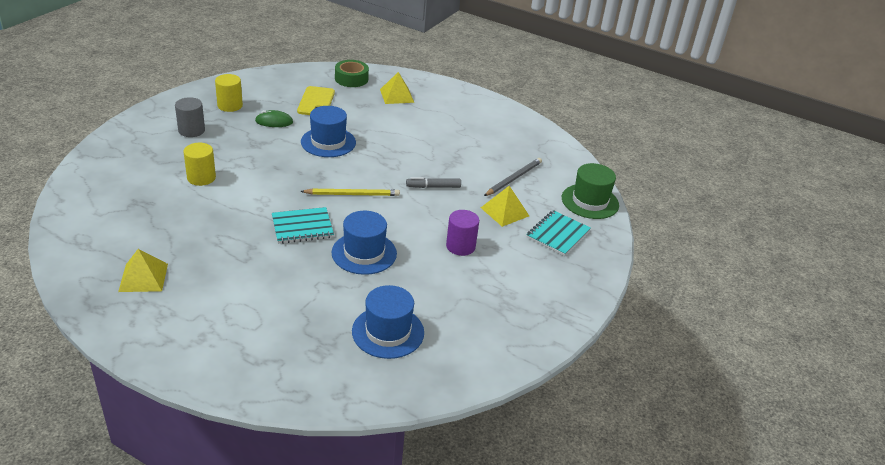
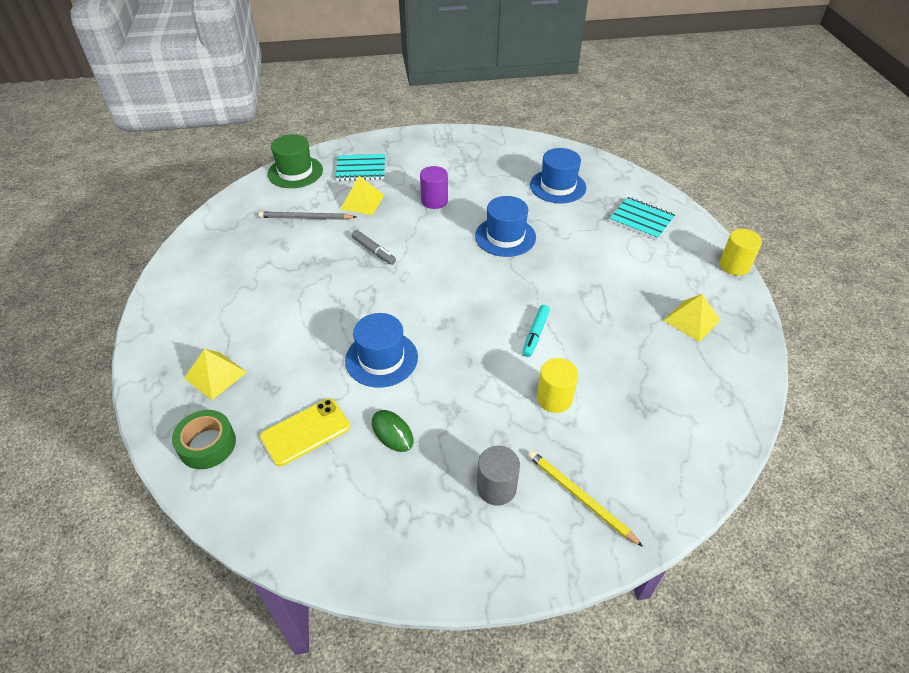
camera: 125 degrees left, 10 degrees up
yellow cylinder [215,74,243,112] -> yellow cylinder moved to [719,229,762,276]
turquoise notebook [272,207,334,244] -> turquoise notebook moved to [609,197,675,240]
yellow pencil [300,188,400,196] -> yellow pencil moved to [528,450,643,547]
none -> turquoise marker [522,305,550,357]

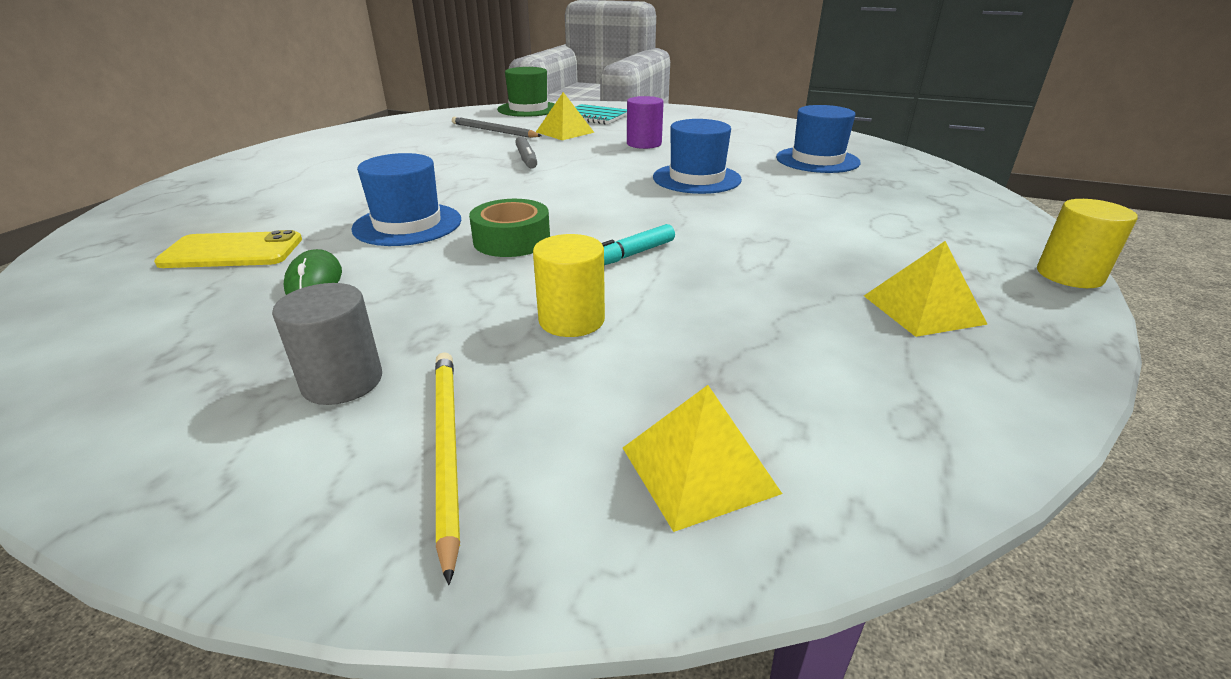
camera: 30 degrees right, 15 degrees down
green tape [172,410,236,469] -> green tape moved to [469,199,550,257]
yellow pyramid [184,349,247,400] -> yellow pyramid moved to [623,385,782,532]
turquoise notebook [609,197,675,240] -> none

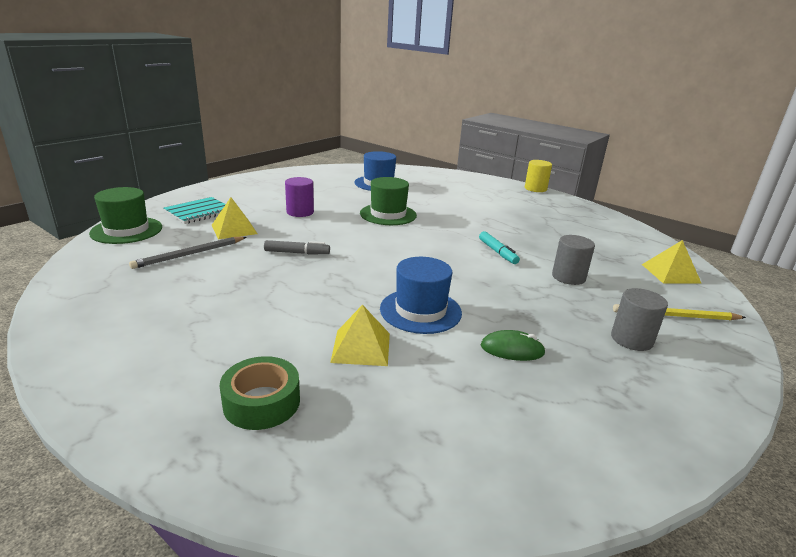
camera: 75 degrees left, 5 degrees down
yellow phone [154,230,302,268] -> none
green tape [469,199,550,257] -> green tape moved to [220,356,300,430]
yellow cylinder [533,234,605,337] -> grey cylinder [552,235,595,285]
blue hat [653,119,742,194] -> green hat [360,177,417,225]
yellow pyramid [864,241,988,337] -> yellow pyramid moved to [330,305,390,366]

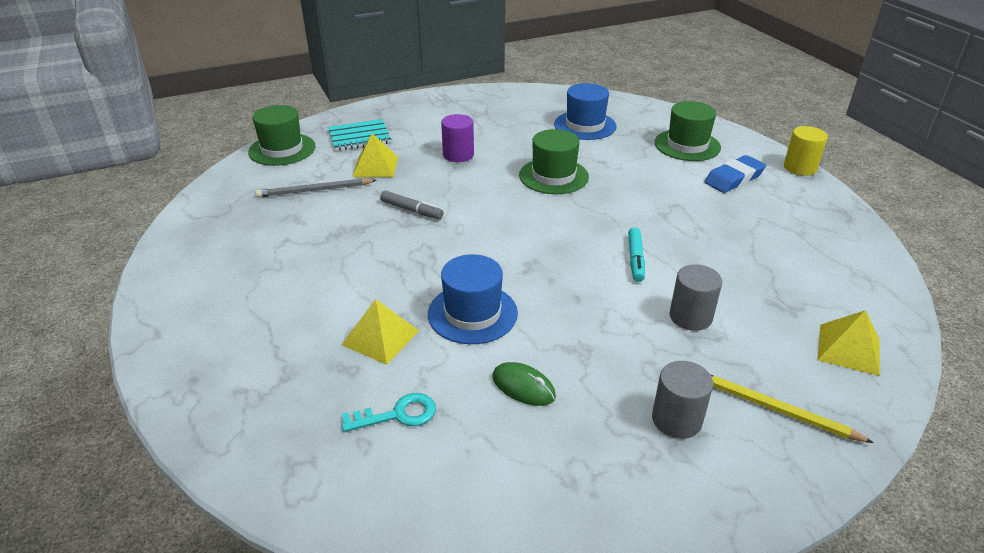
camera: 30 degrees right, 10 degrees up
green tape [220,356,300,430] -> none
none -> turquoise key [342,393,436,432]
none -> green hat [655,101,721,161]
none -> blue eraser [704,155,766,193]

